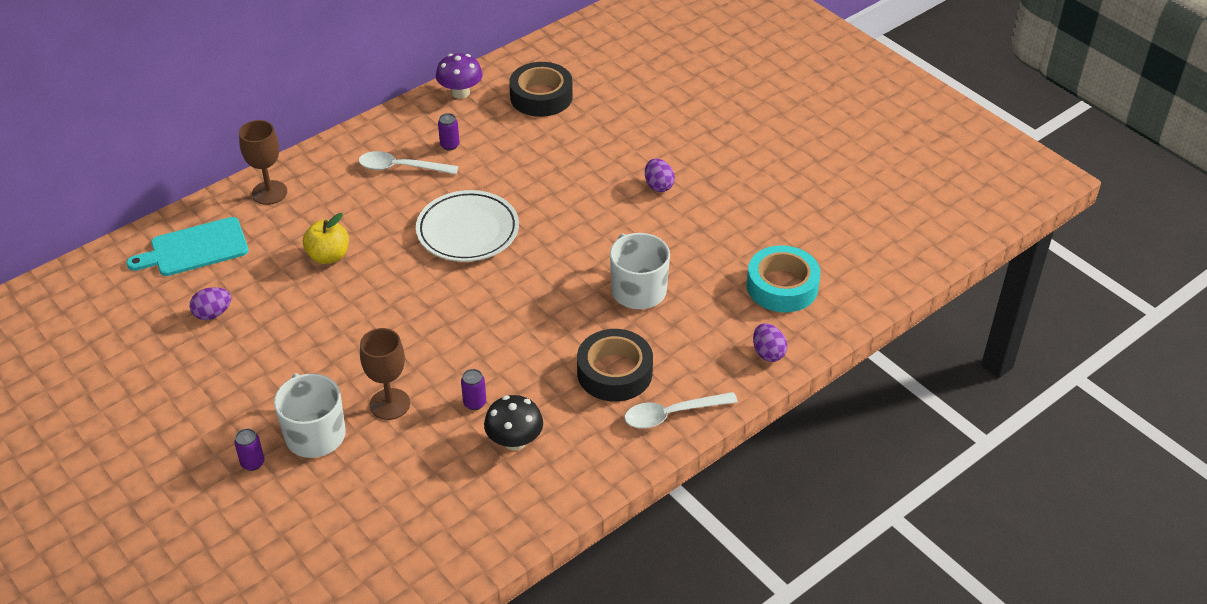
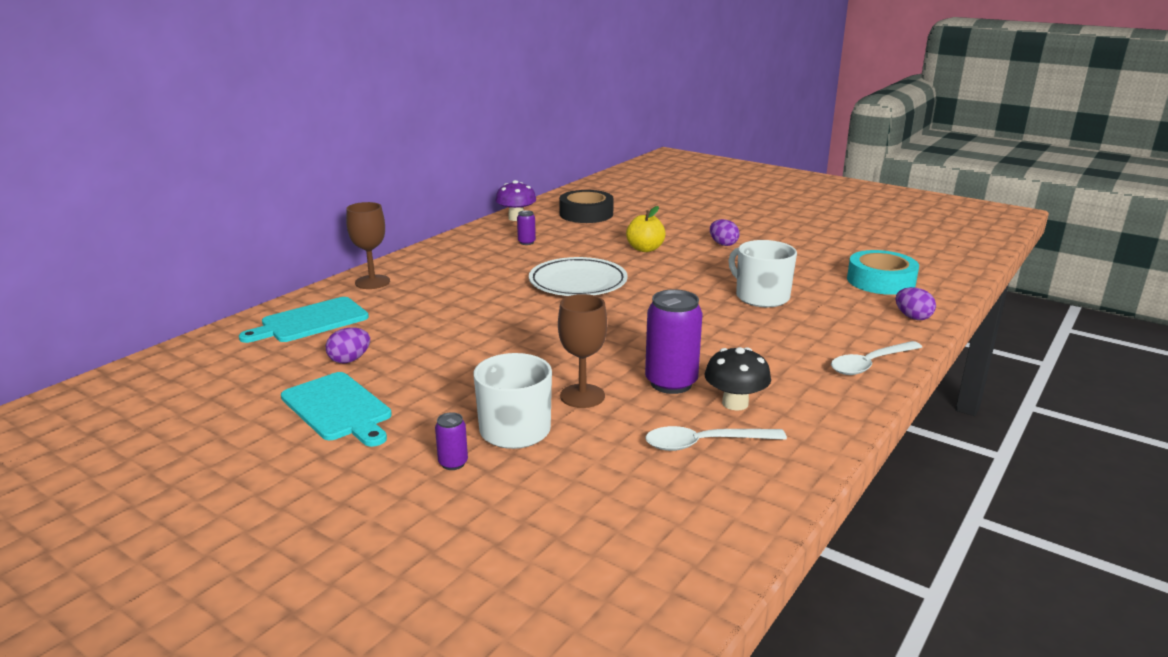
camera: 15 degrees left, 20 degrees down
yellow apple [303,213,349,264] -> yellow apple moved to [626,206,666,252]
white spoon [359,151,458,174] -> white spoon moved to [645,426,787,451]
purple can [461,369,486,410] -> purple can [645,289,703,394], size x2.08
black tape [577,329,653,402] -> none
none -> turquoise cutting board [281,372,392,447]

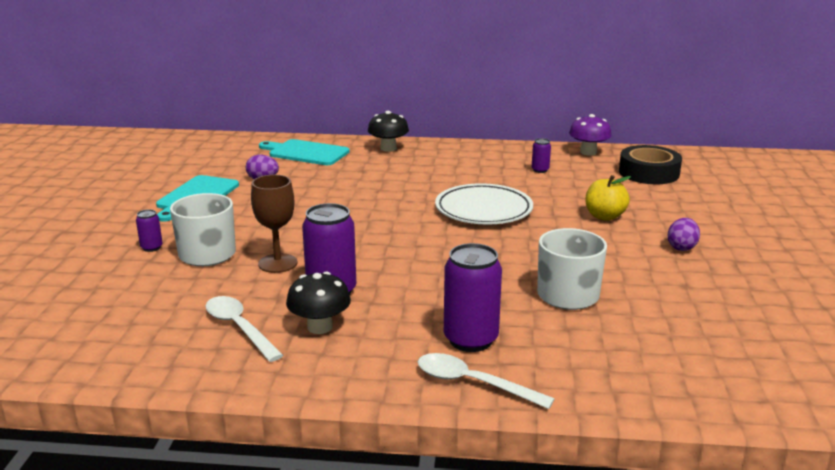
camera: 60 degrees right, 0 degrees up
brown goblet [346,202,390,289] -> black mushroom [368,111,409,152]
turquoise tape [847,250,919,295] -> none
purple egg [896,287,936,320] -> none
none -> purple can [444,243,502,352]

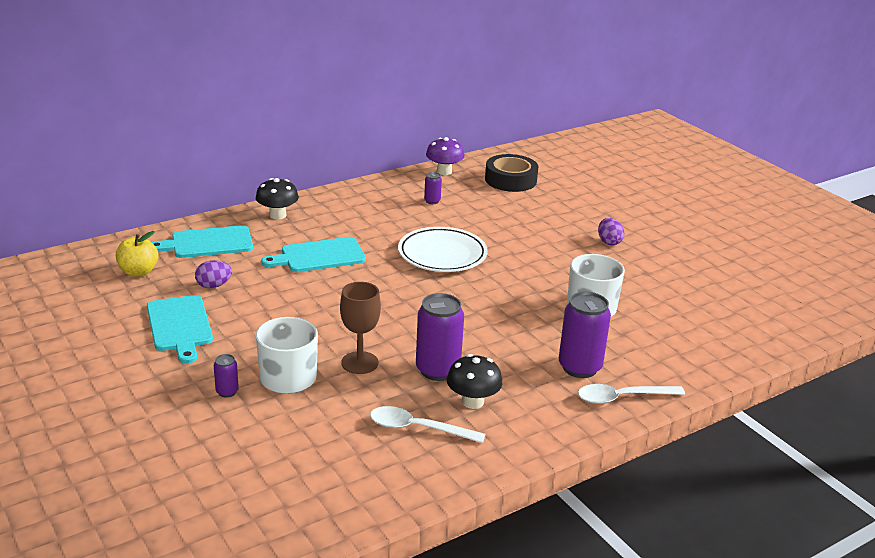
camera: 40 degrees left, 5 degrees up
yellow apple [586,175,631,221] -> yellow apple moved to [116,231,159,277]
none -> turquoise cutting board [261,237,366,272]

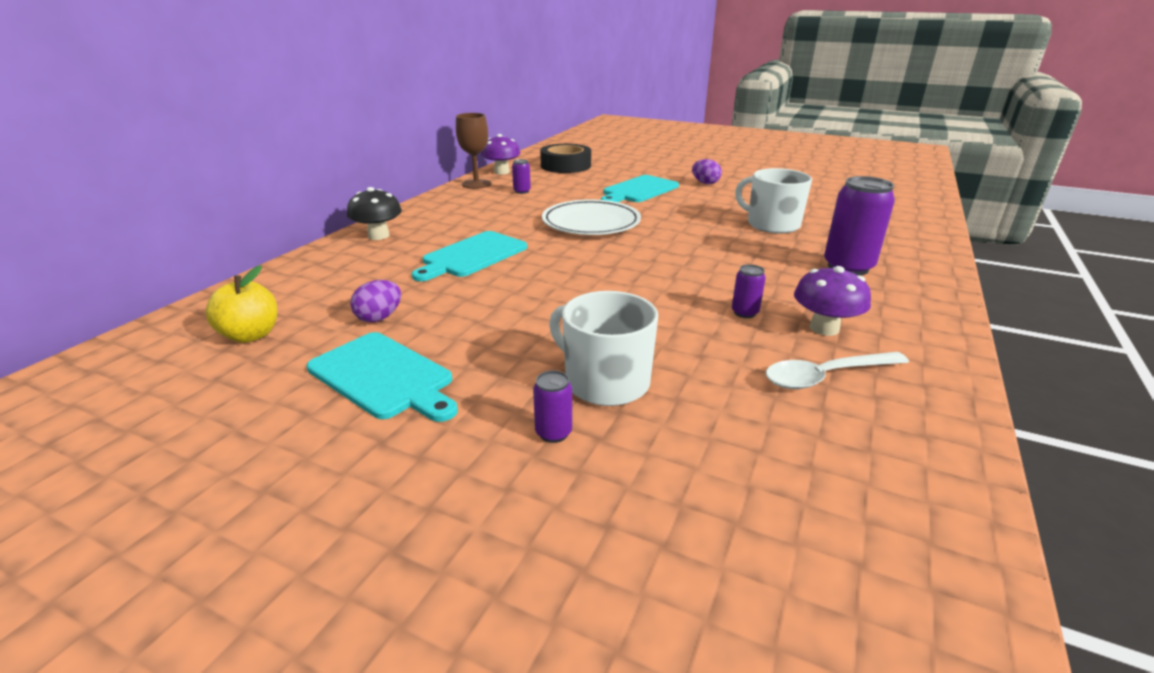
camera: 30 degrees left, 0 degrees up
turquoise cutting board [152,225,253,258] -> turquoise cutting board moved to [601,175,679,202]
brown goblet [340,282,381,374] -> brown goblet moved to [456,113,491,189]
purple can [416,293,464,381] -> purple can [732,264,766,318], size x0.48
black mushroom [447,354,503,409] -> purple mushroom [794,266,871,336]
white spoon [578,384,685,404] -> none

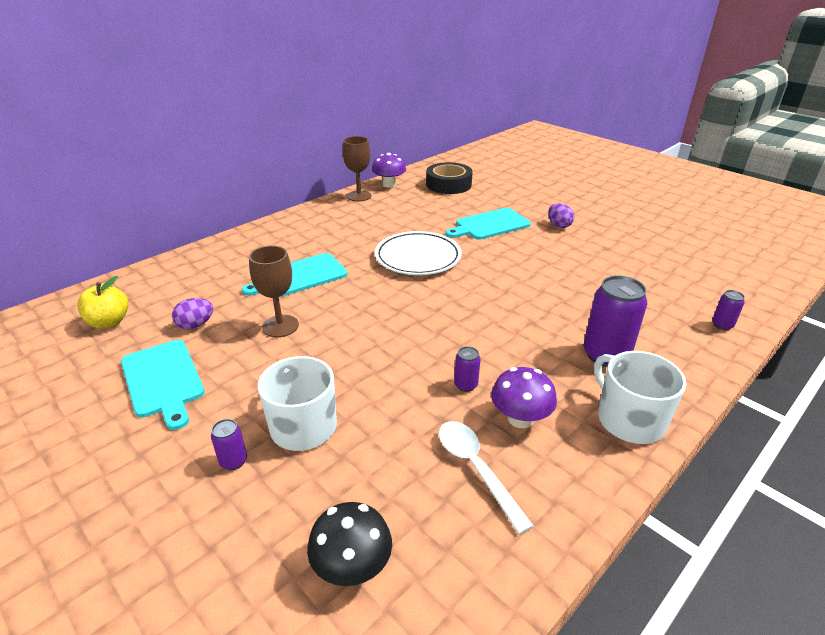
camera: 20 degrees right, 5 degrees up
black mushroom [347,187,402,240] -> black mushroom moved to [307,502,392,586]
purple can [512,159,531,194] -> purple can moved to [712,290,745,330]
white mug [735,168,812,234] -> white mug moved to [594,351,686,444]
white spoon [766,352,909,389] -> white spoon turned 60 degrees clockwise [438,421,534,534]
none -> brown goblet [249,246,299,338]

